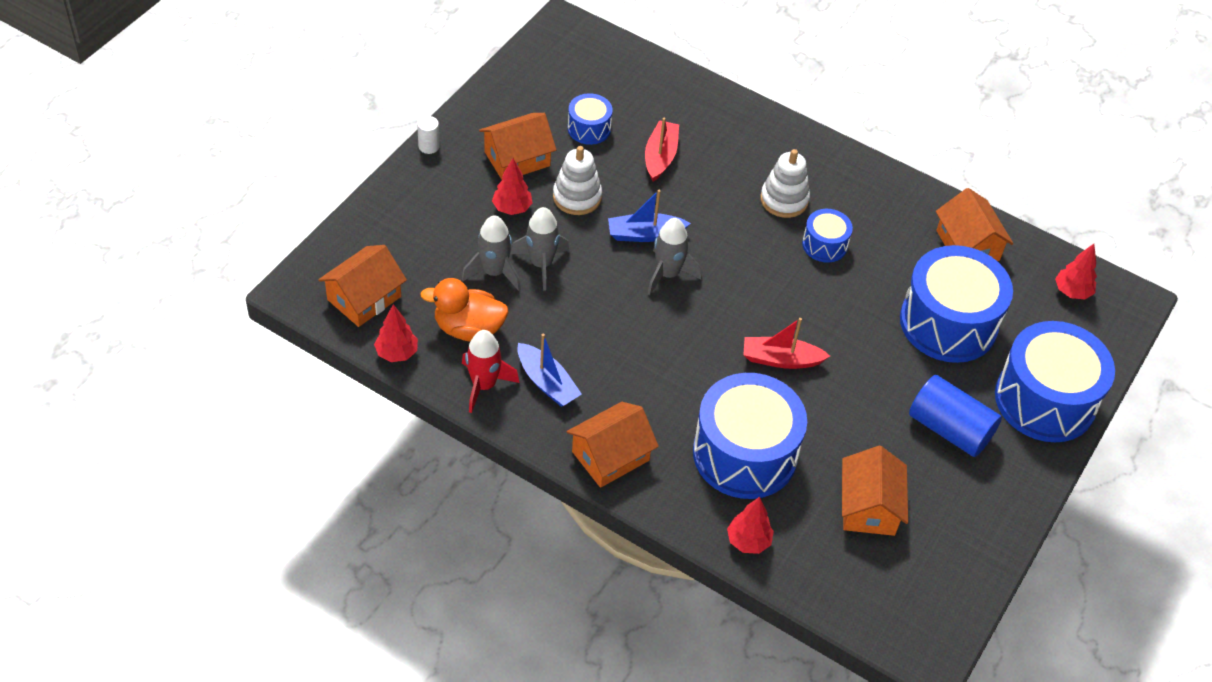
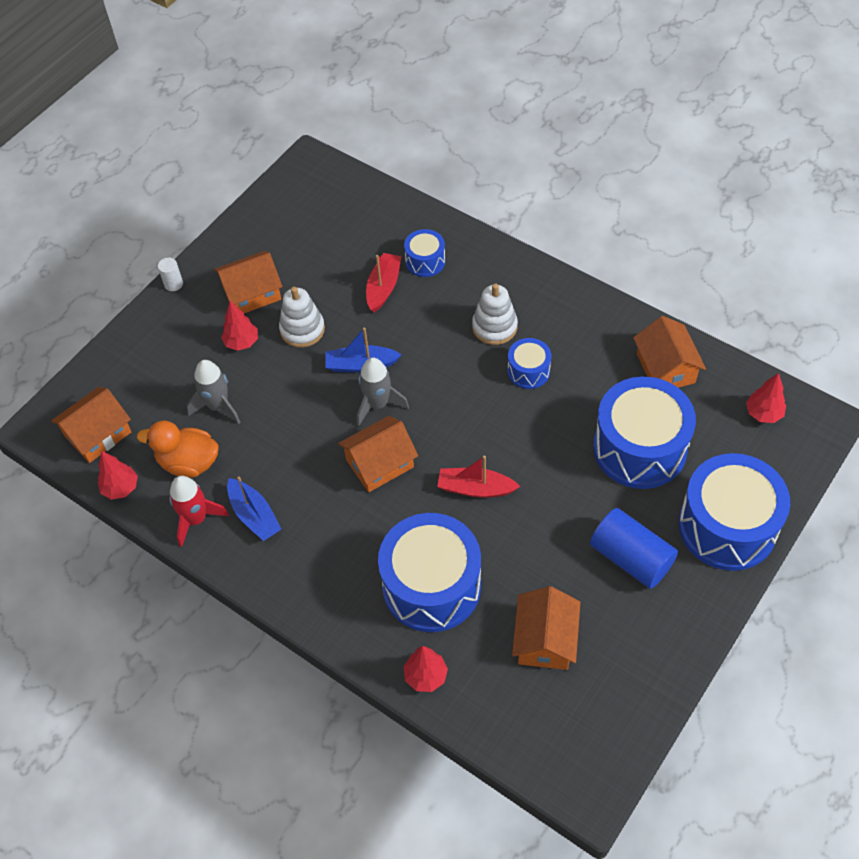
camera: 10 degrees right, 5 degrees up
grey rocket [511,207,569,291] -> none
orange house [567,402,659,488] -> orange house moved to [338,416,418,492]
blue drum [568,93,612,145] -> blue drum moved to [404,229,445,277]

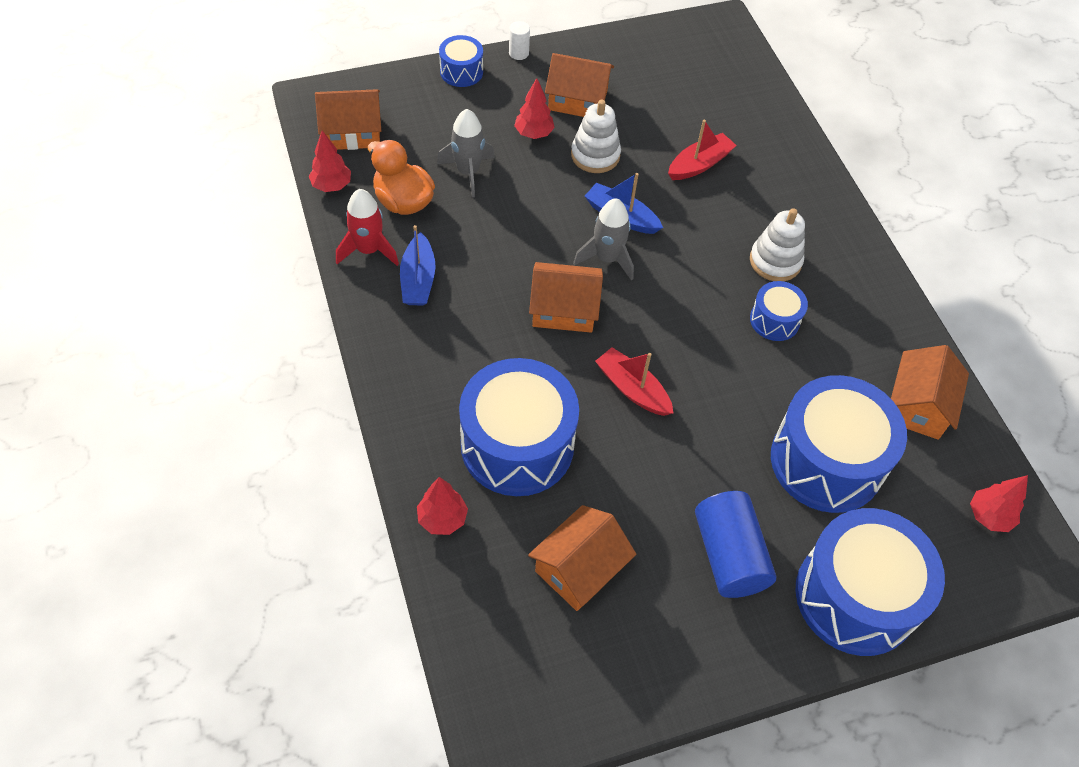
camera: 30 degrees right, 0 degrees up
blue drum [404,229,445,277] -> blue drum moved to [439,35,483,87]

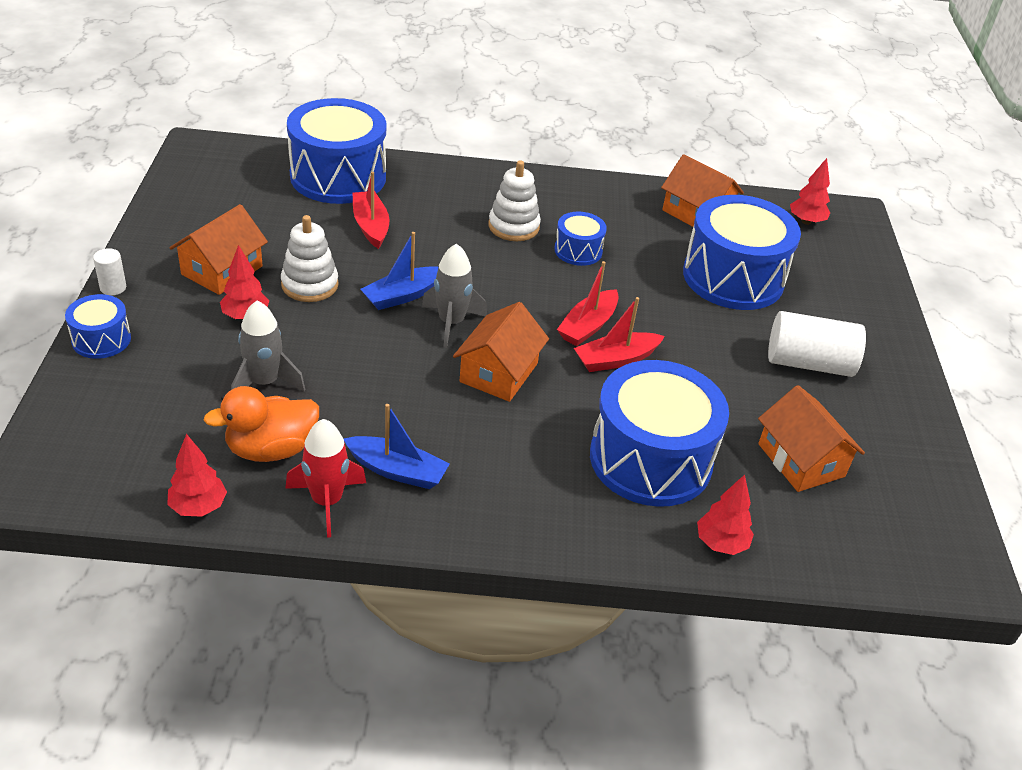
camera: 70 degrees left, 15 degrees down
orange house [315,89,381,150] -> none
blue cylinder [695,491,776,598] -> white cylinder [768,311,866,377]
blue drum [795,508,945,656] -> blue drum moved to [287,98,386,204]
none -> red boat [557,261,619,346]

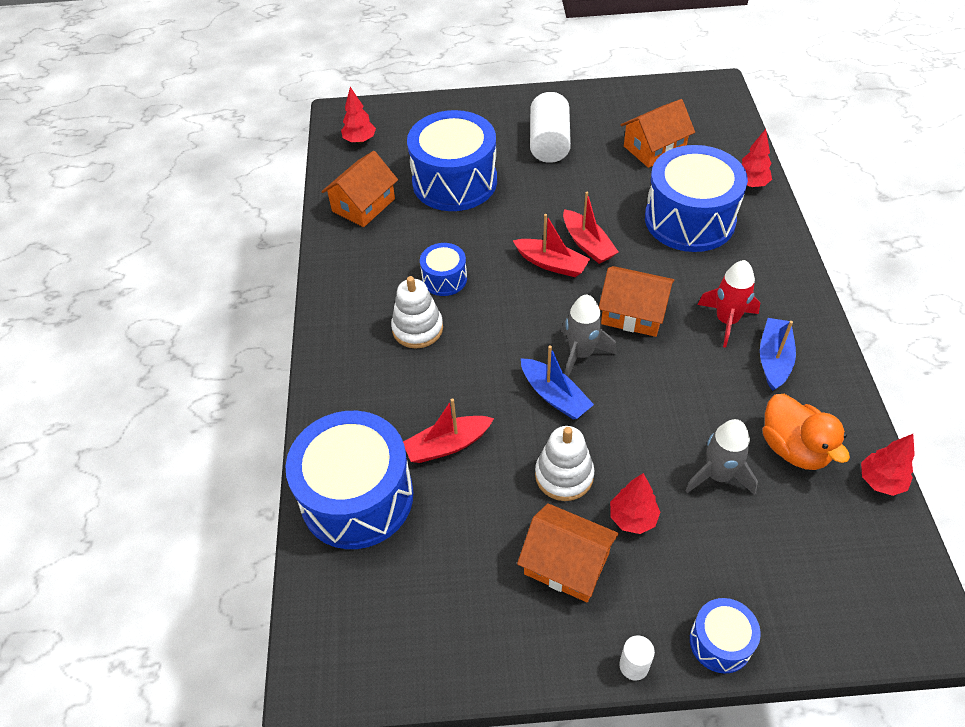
camera: 90 degrees left, 10 degrees up
red rocket [285,419,366,538] -> red rocket moved to [698,260,760,348]

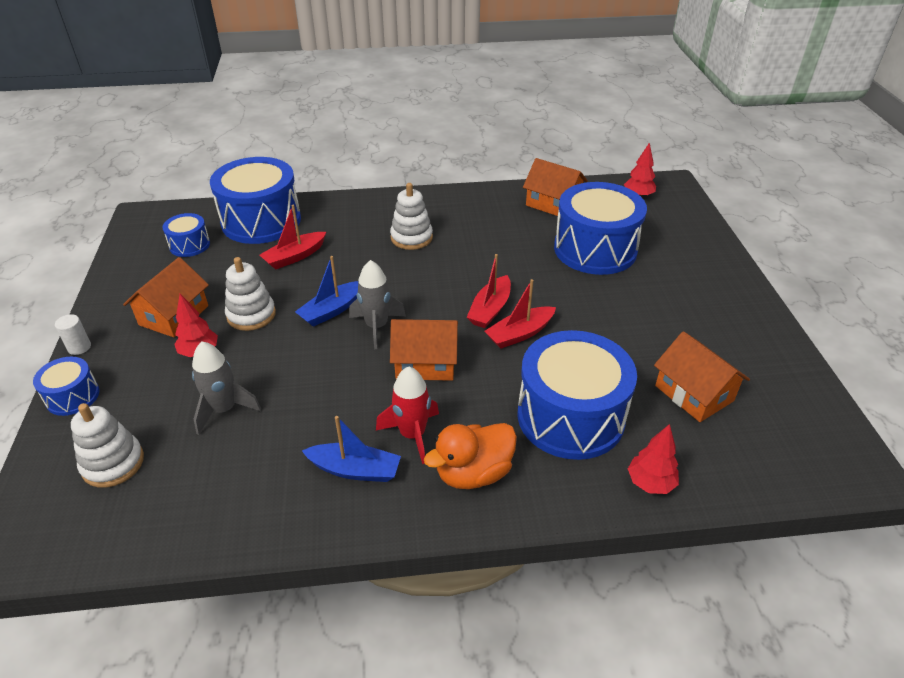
camera: 85 degrees right, 10 degrees down
red boat [403,398,494,463] -> red boat turned 105 degrees counterclockwise [260,205,326,270]
blue drum [420,243,467,296] -> blue drum moved to [162,213,210,257]
white cylinder [530,92,571,163] -> none
orange house [599,266,674,337] -> orange house turned 75 degrees clockwise [390,319,458,381]
orange duck [762,394,850,470] -> orange duck moved to [424,423,517,489]
red tree [861,434,915,496] -> none
none -> white stacking toy [71,403,144,488]

